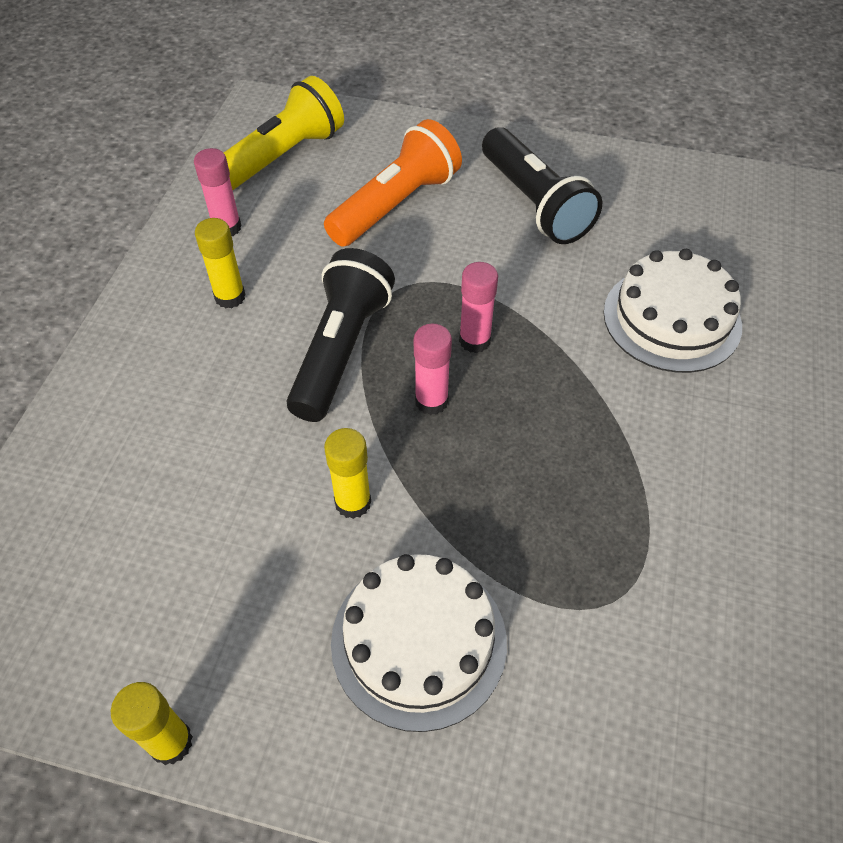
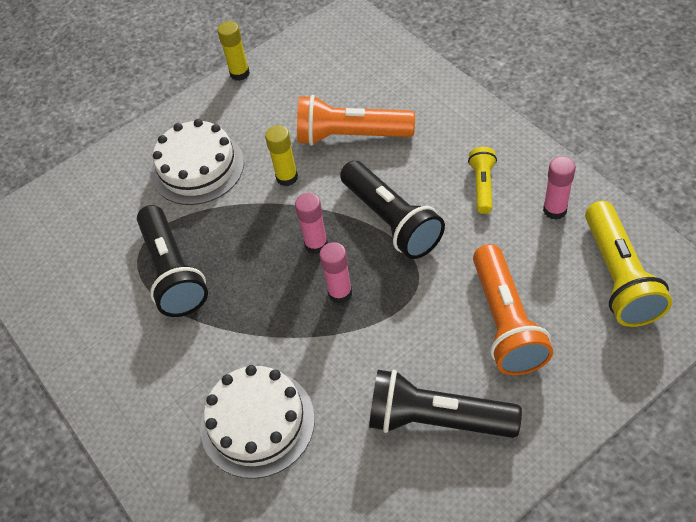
camera: 135 degrees right, 0 degrees up
yellow glue stick [195,218,246,308] -> yellow flashlight [468,147,497,214]
none -> black flashlight [137,205,208,317]
none -> orange flashlight [297,95,415,146]

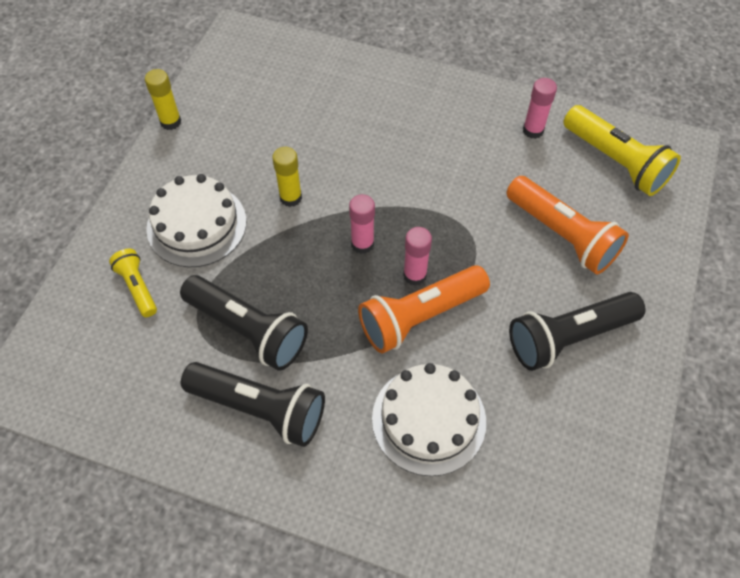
camera: 40 degrees left, 5 degrees up
orange flashlight [297,95,415,146] -> orange flashlight moved to [358,265,490,353]
black flashlight [340,161,445,259] -> black flashlight moved to [181,362,325,447]
yellow flashlight [468,147,497,214] -> yellow flashlight moved to [109,249,157,317]

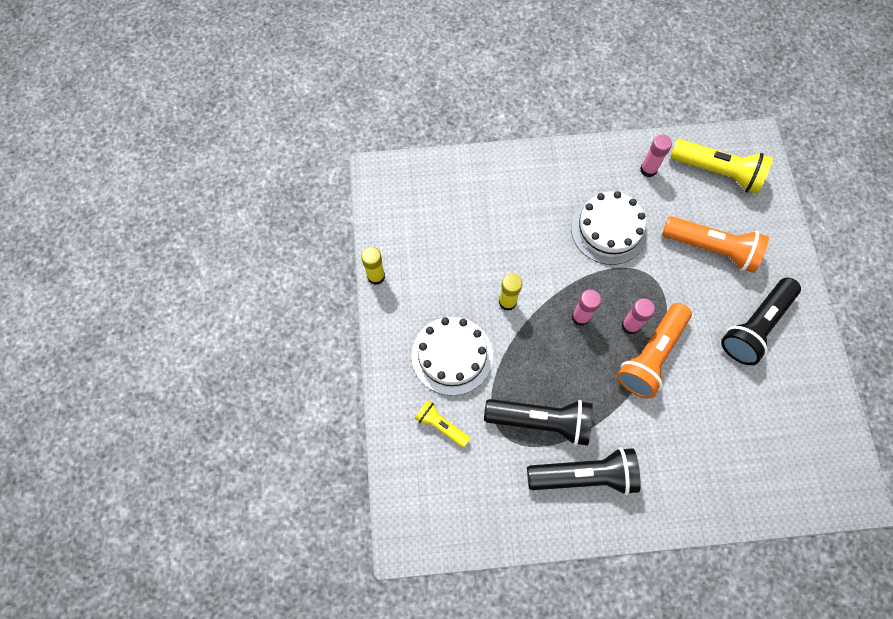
camera: 25 degrees left, 10 degrees up
white cake [372,363,486,476] -> white cake moved to [571,191,648,265]

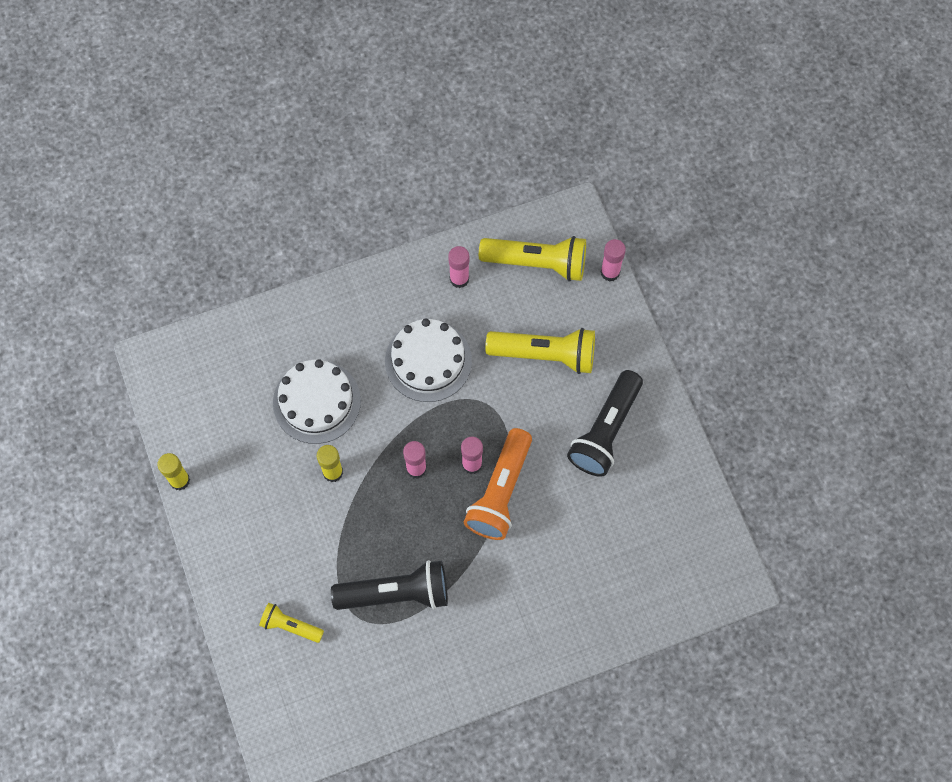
camera: 15 degrees left, 0 degrees up
white cake [412,317,493,396] -> white cake moved to [273,359,361,444]
black flashlight [527,447,641,495] -> none
orange flashlight [662,216,769,273] -> yellow flashlight [485,328,595,374]
none -> pink glue stick [601,239,626,282]

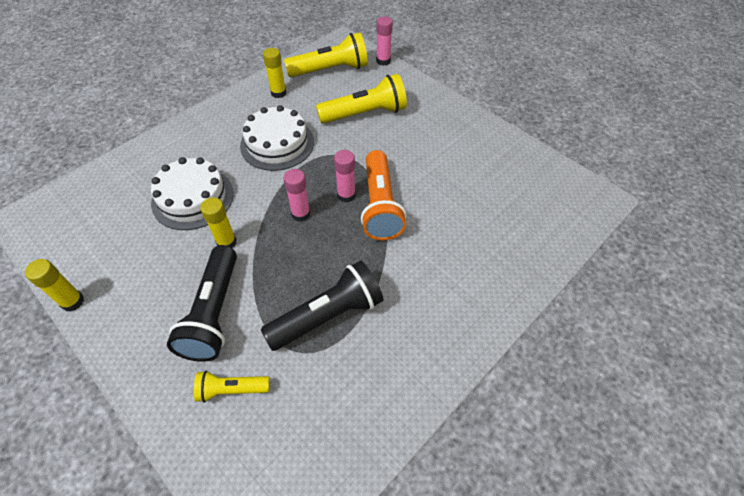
camera: 25 degrees left, 15 degrees down
pink glue stick [448,246,469,288] -> yellow glue stick [263,48,286,98]
black flashlight [567,370,643,477] -> black flashlight moved to [167,245,237,362]

